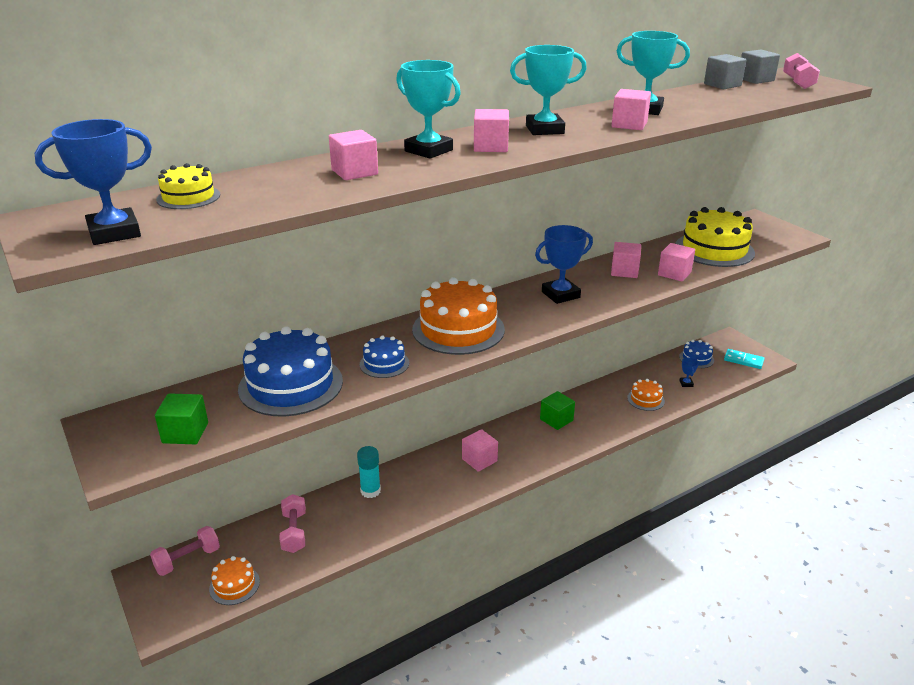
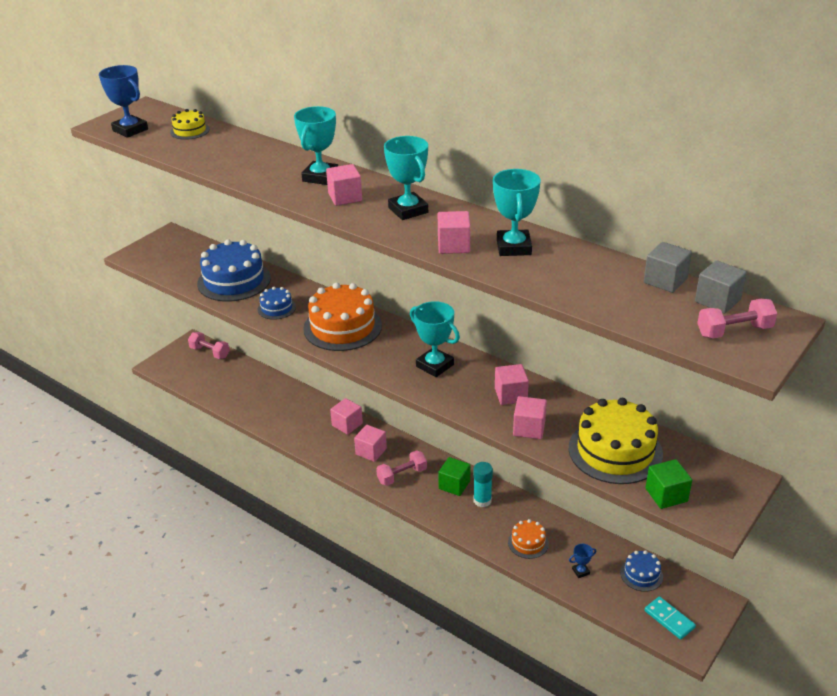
camera: 70 degrees right, 5 degrees up
green cube [155,393,208,444] -> green cube moved to [645,459,692,509]
orange cake [209,556,260,605] -> none
pink dumbbell [279,494,306,553] -> pink dumbbell moved to [376,450,427,486]
pink cube [329,130,378,180] -> pink cube moved to [330,398,363,435]
turquoise glue stick [357,446,381,498] -> turquoise glue stick moved to [473,462,493,507]
blue trophy [535,225,593,304] -> turquoise trophy [410,301,460,377]
turquoise domino [724,349,764,369] -> turquoise domino turned 45 degrees counterclockwise [645,596,696,640]

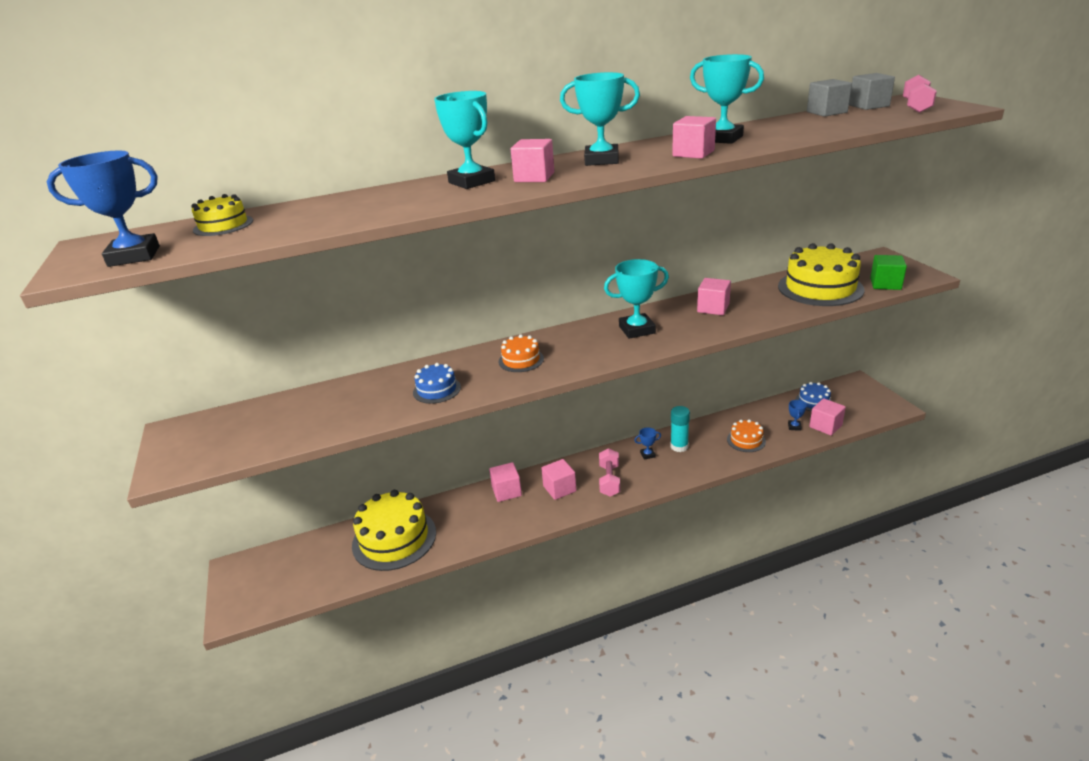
camera: 55 degrees left, 5 degrees down
pink dumbbell [188,332,230,359] -> none
blue cake [197,239,271,302] -> none
orange cake [303,282,382,351] -> orange cake [499,334,544,372], size x0.50
green cube [438,457,470,496] -> blue trophy [634,428,661,460]
pink cube [513,396,547,439] -> pink cube moved to [809,398,846,436]
turquoise domino [645,596,696,640] -> none
none -> yellow cake [352,490,436,571]

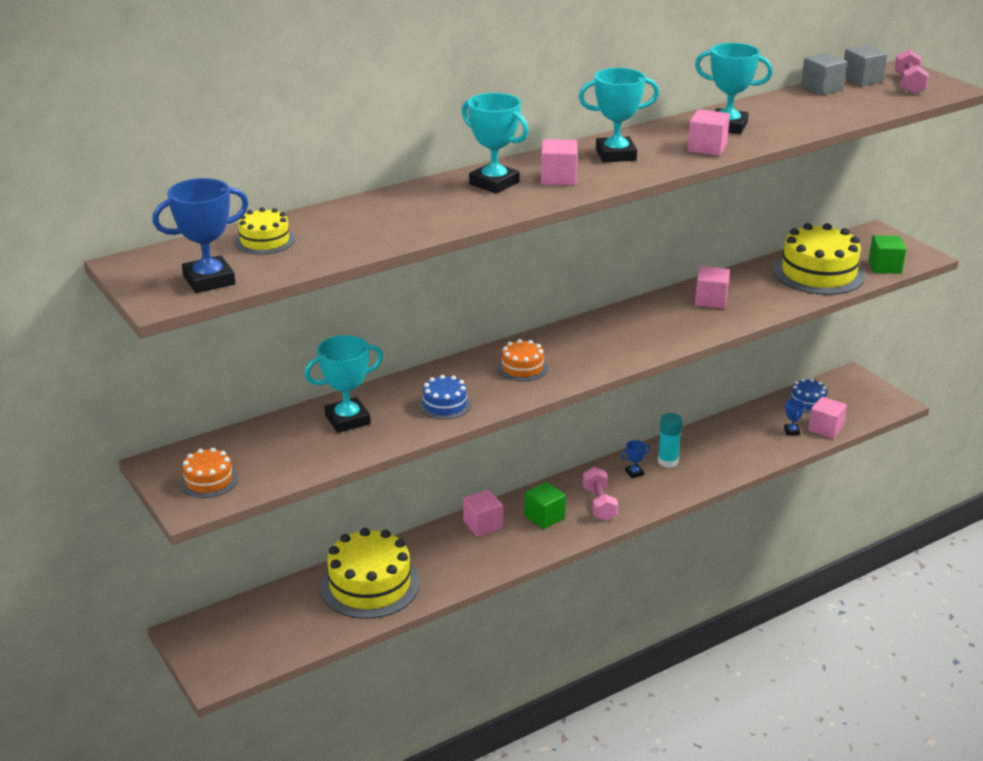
camera: 15 degrees left, 0 degrees up
pink cube [541,459,576,500] -> green cube [524,482,566,529]
turquoise trophy [604,259,669,339] -> turquoise trophy moved to [304,335,383,433]
orange cake [727,419,766,452] -> orange cake moved to [180,448,238,498]

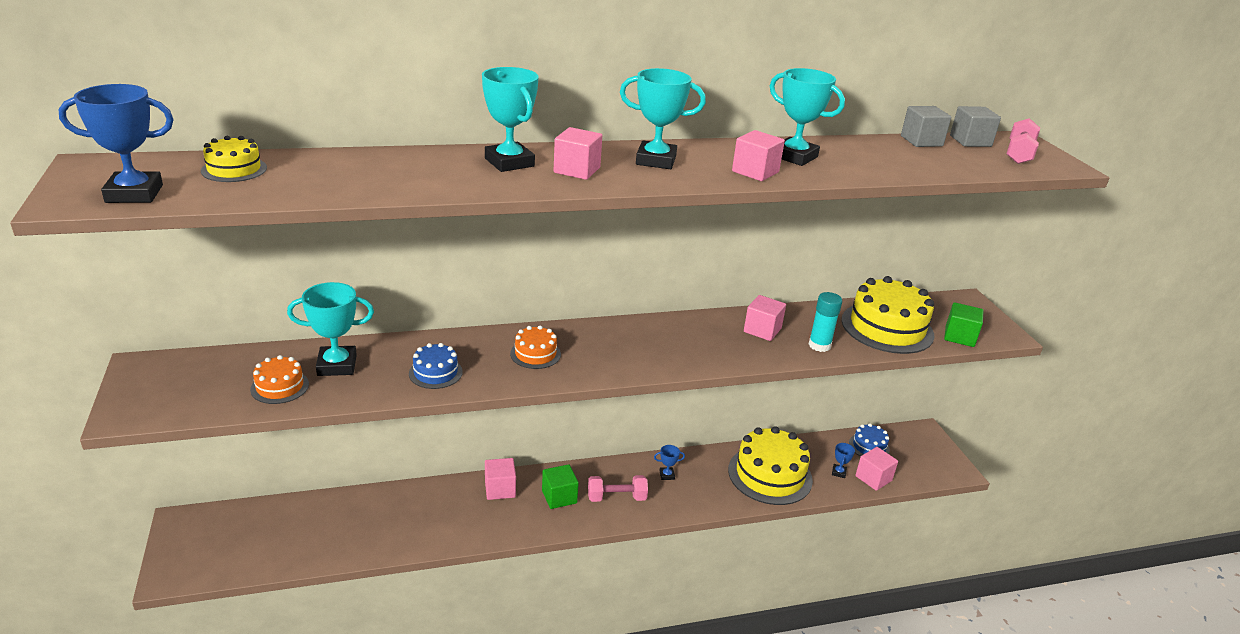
camera: 15 degrees right, 0 degrees up
orange cake [180,448,238,498] -> orange cake moved to [250,355,309,404]
yellow cake [320,528,420,619] -> yellow cake moved to [728,426,813,505]
pink dumbbell [583,467,618,521] -> pink dumbbell turned 75 degrees clockwise [588,475,648,502]
turquoise glue stick [658,413,682,467] -> turquoise glue stick moved to [809,292,842,352]

